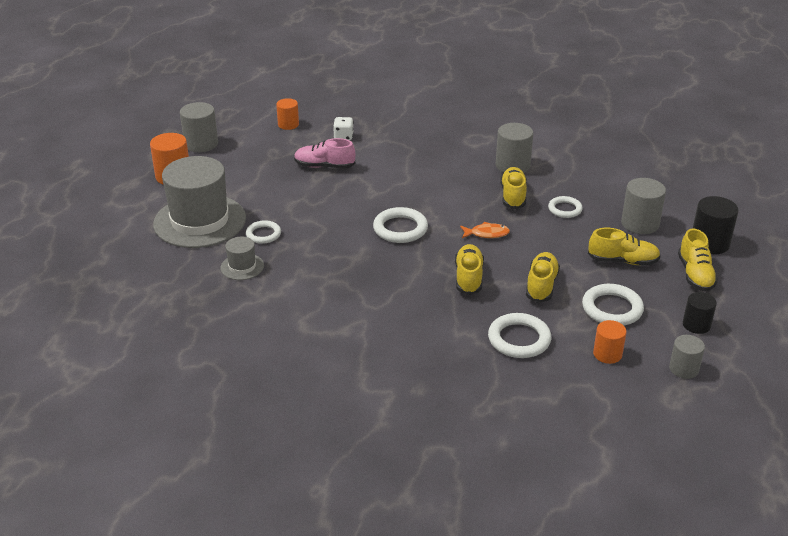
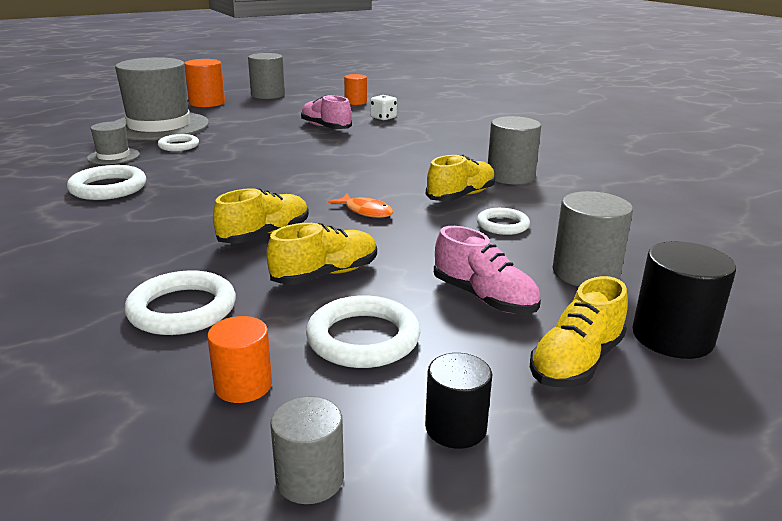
camera: 40 degrees right, 10 degrees down
white ring [373,207,428,243] -> white ring moved to [67,165,146,200]
yellow shoe [588,228,661,265] -> pink shoe [434,226,541,314]

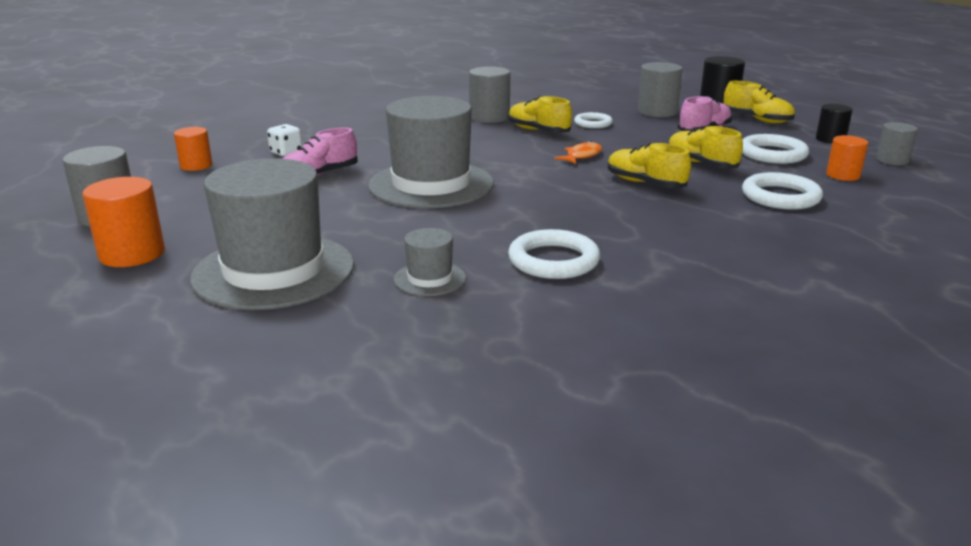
camera: 90 degrees left, 0 degrees up
white ring [158,134,199,151] -> none
none -> grey hat [368,96,494,208]

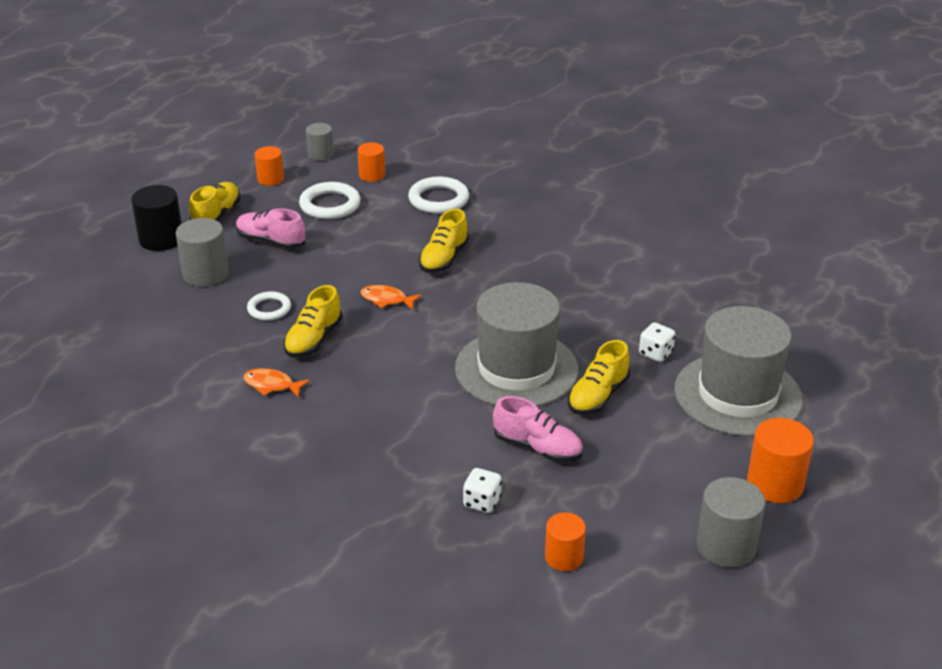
camera: 110 degrees left, 10 degrees up
grey hat [394,228,466,296] -> none
grey cylinder [469,66,510,123] -> orange fish [243,368,310,398]
white ring [508,229,600,279] -> none
yellow shoe [668,126,743,169] -> yellow shoe moved to [568,340,630,415]
black cylinder [816,104,853,143] -> orange cylinder [254,146,284,186]
none -> white dice [639,323,675,362]

